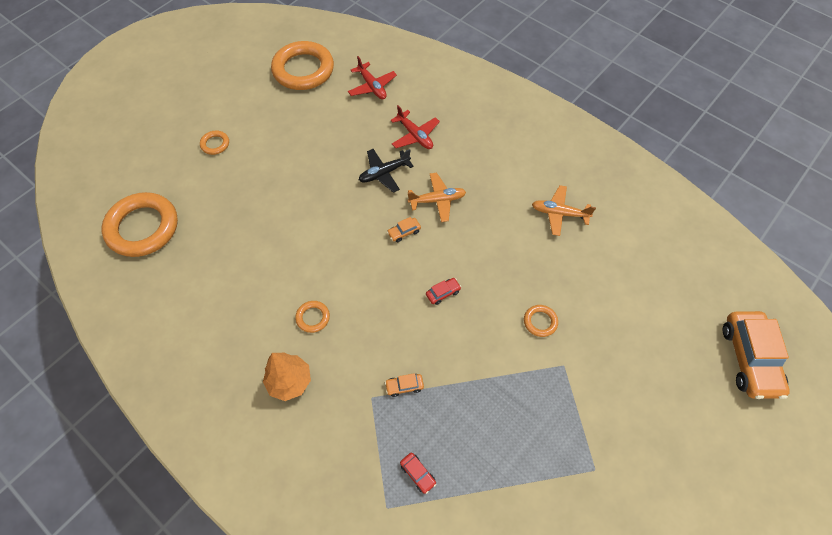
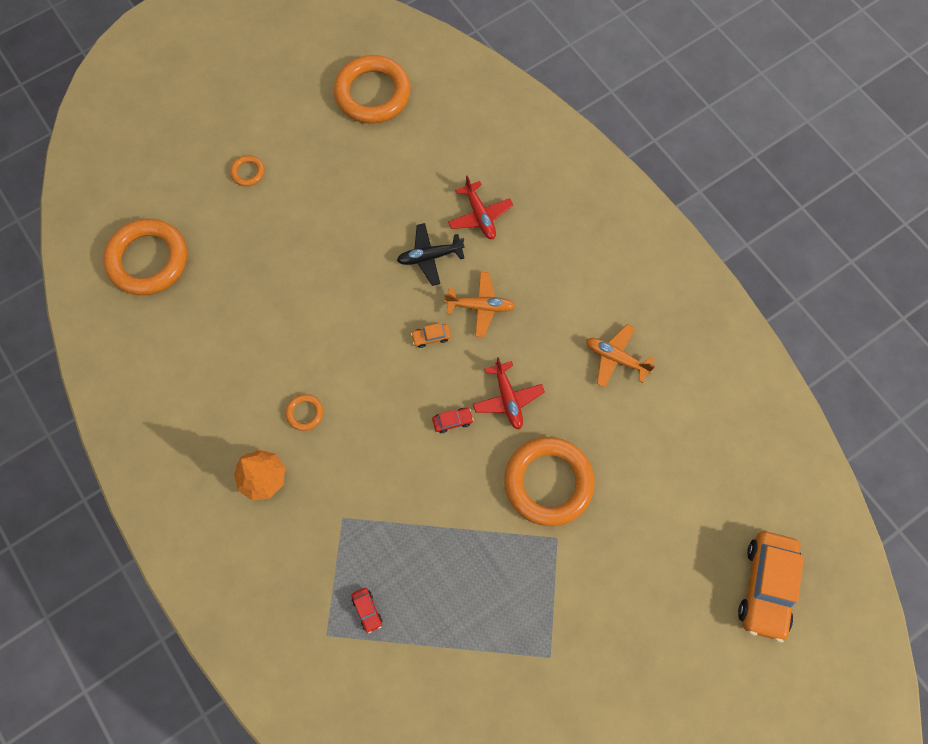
camera: 15 degrees right, 10 degrees up
red plane [348,56,397,99] -> red plane moved to [473,357,545,430]
orange car [385,373,424,397] -> none
orange ring [524,305,558,337] -> orange ring [504,437,595,526], size x2.31

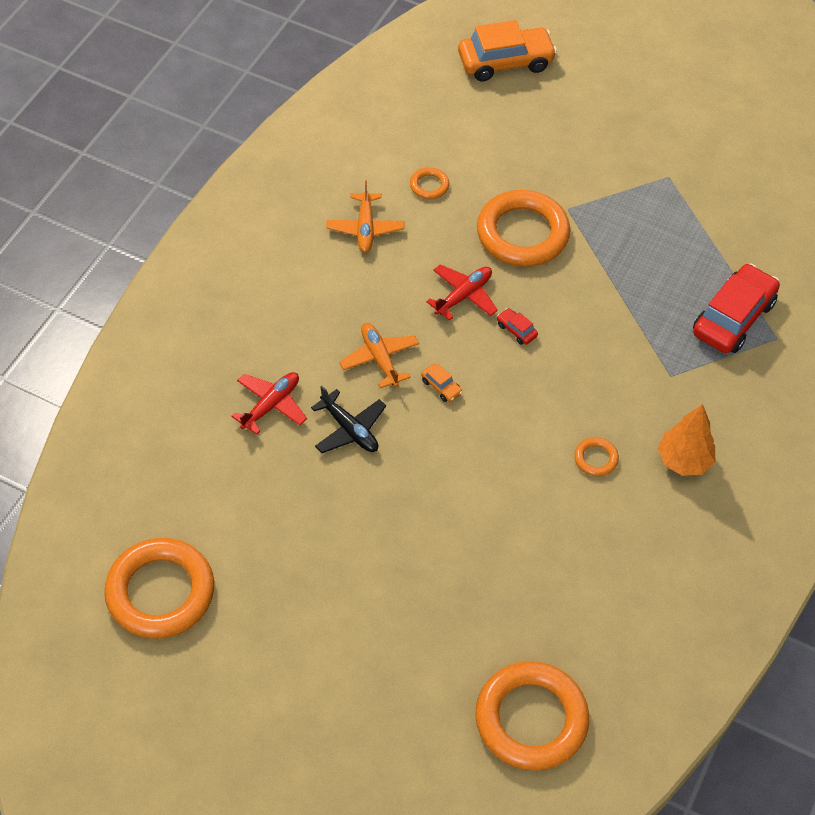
camera: 120 degrees left, 15 degrees down
orange ring [230,155,265,186] -> orange ring moved to [410,167,449,199]
red car [351,588,382,633] -> red car [693,263,780,353], size x2.43

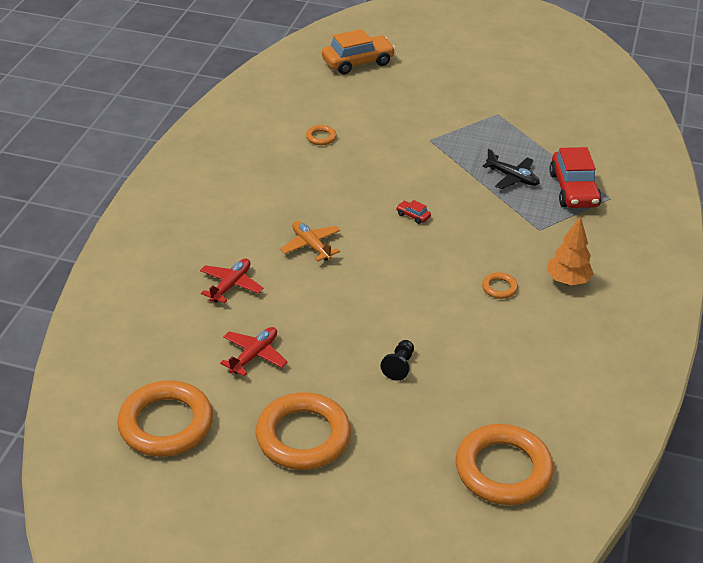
camera: 10 degrees left, 15 degrees down
black plane [311,386,386,453] -> black plane moved to [482,149,540,190]
orange plane [326,180,404,253] -> none
orange car [421,364,462,402] -> none
red plane [426,264,498,321] -> red plane moved to [220,327,287,376]
orange ring [477,190,570,267] -> orange ring moved to [256,392,351,470]
red car [693,263,780,353] -> red car turned 150 degrees clockwise [549,147,602,208]
none -> black pawn [381,340,414,381]

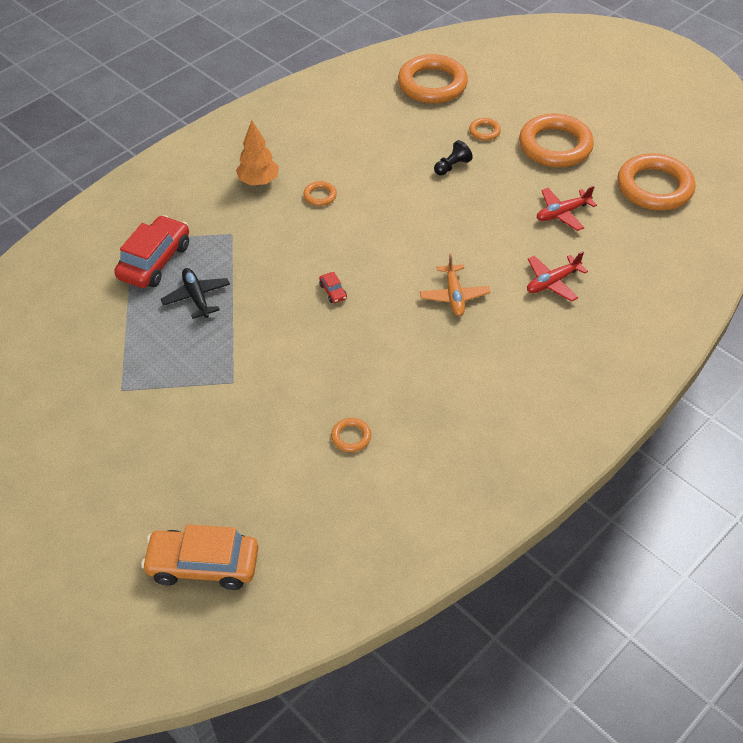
camera: 150 degrees left, 10 degrees up
none -> orange ring [469,118,501,141]

